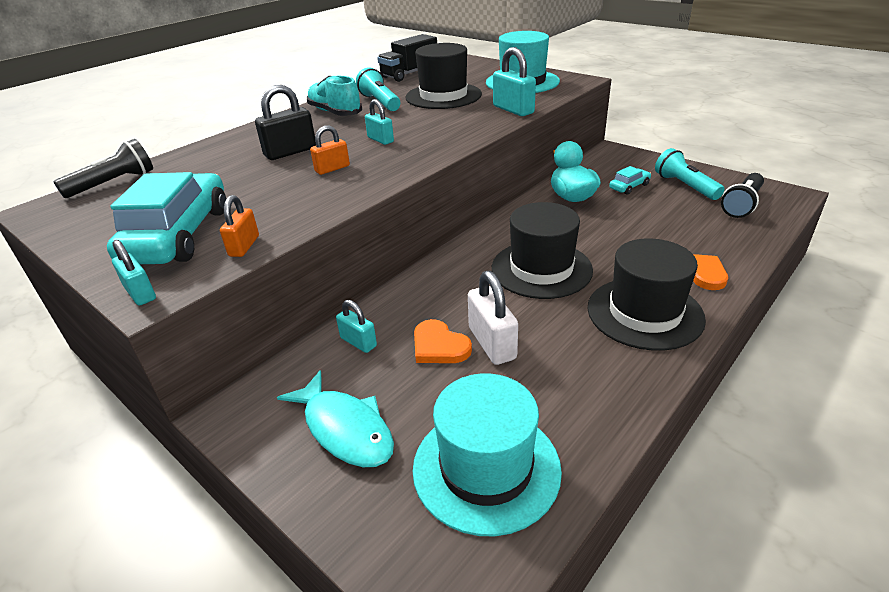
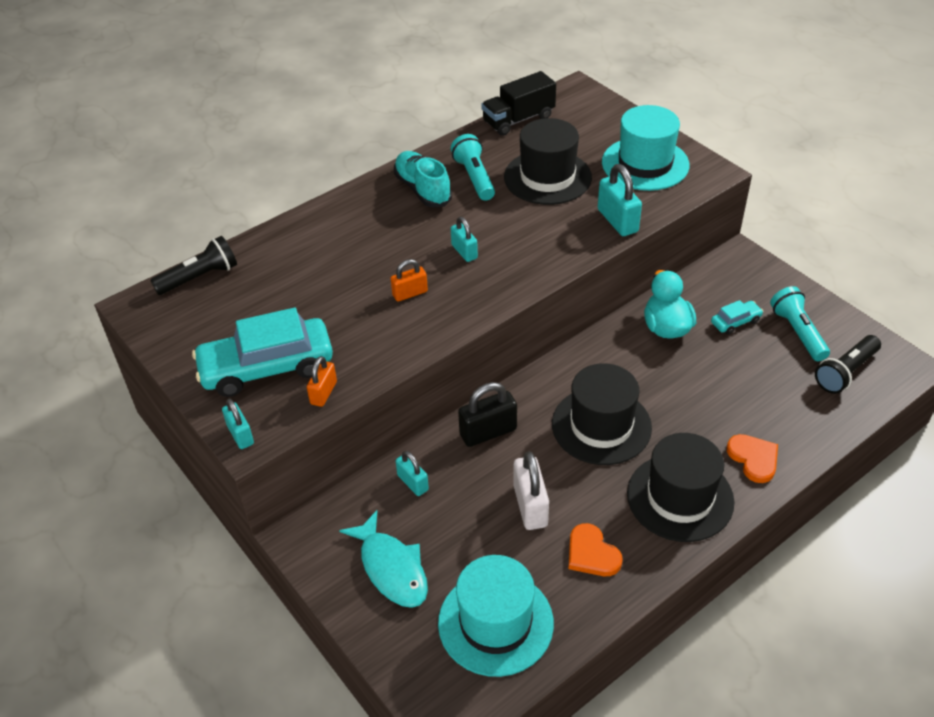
camera: 10 degrees right, 10 degrees up
turquoise car [107,172,226,264] -> turquoise car turned 120 degrees counterclockwise [192,308,333,397]
black padlock [255,85,316,160] -> black padlock moved to [458,382,517,447]
orange heart [414,319,472,363] -> orange heart moved to [569,523,623,576]

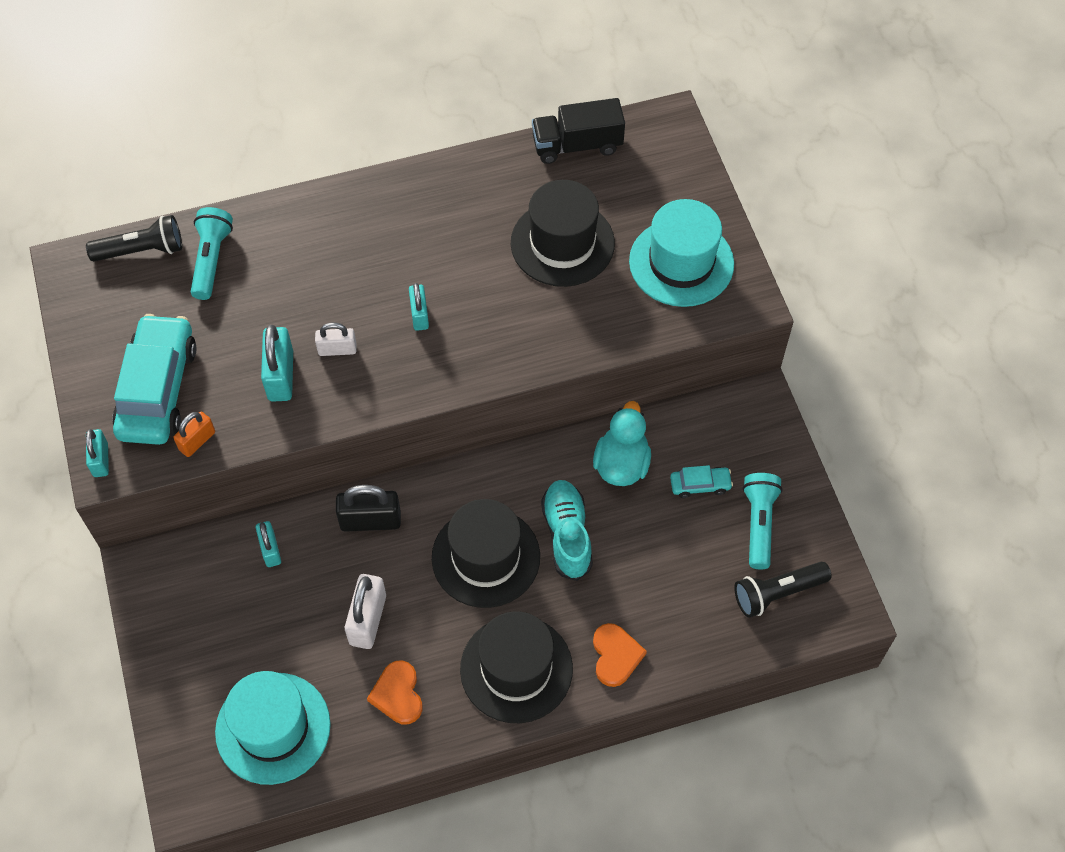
camera: 20 degrees right, 15 degrees up
turquoise car [192,308,333,397] -> turquoise car turned 90 degrees clockwise [112,314,196,445]
turquoise fish [339,510,428,608] -> none
orange padlock [390,259,428,301] -> white padlock [315,322,357,356]
turquoise shoe [394,151,452,207] -> turquoise shoe moved to [541,480,593,581]
turquoise flashlight [451,134,495,201] -> turquoise flashlight moved to [191,207,233,300]
turquoise padlock [598,164,642,236] -> turquoise padlock moved to [261,325,293,402]

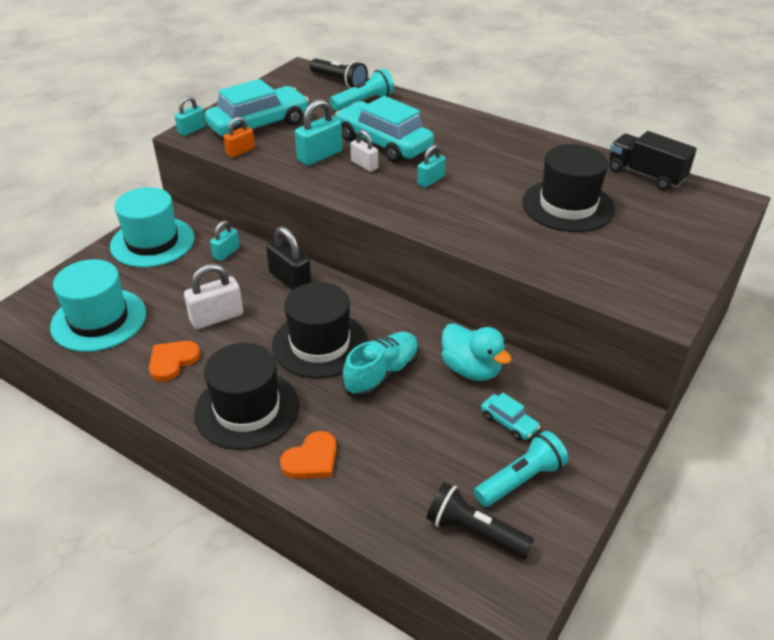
camera: 50 degrees right, 20 degrees down
orange padlock [173,412,215,457] -> orange padlock turned 45 degrees counterclockwise [224,117,255,158]
turquoise duck [593,401,651,486] -> turquoise duck turned 75 degrees clockwise [441,323,512,381]
turquoise hat [629,199,734,307] -> turquoise hat moved to [110,187,194,267]
none -> turquoise car [335,96,434,163]

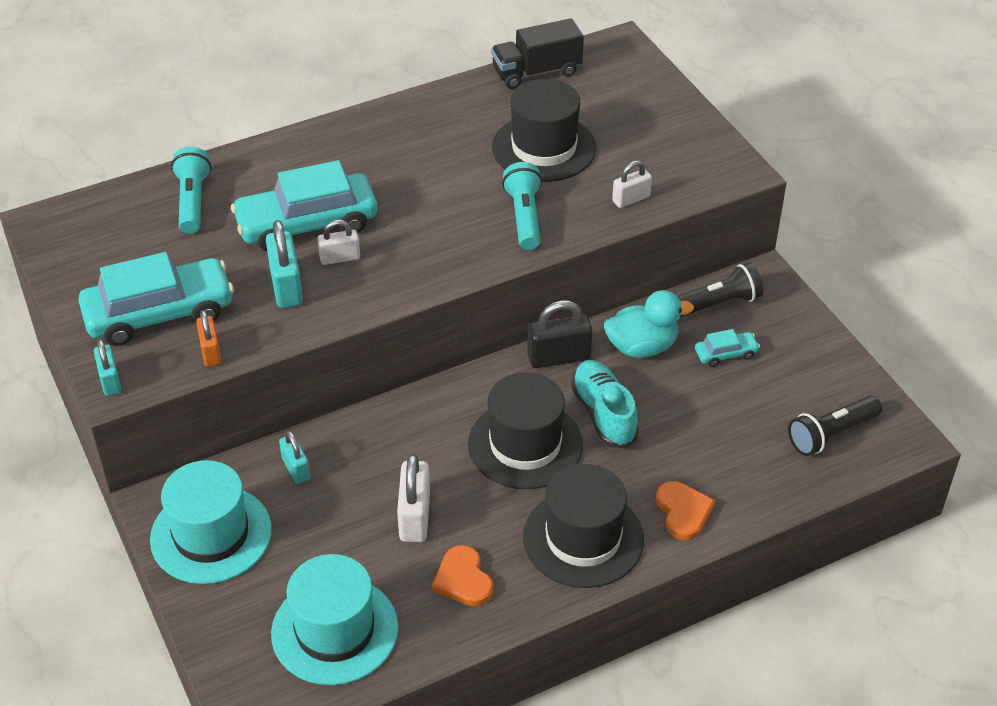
camera: 60 degrees left, 5 degrees up
turquoise car [205,79,309,137] -> turquoise car turned 75 degrees clockwise [78,252,234,346]
black padlock [266,226,312,290] -> black padlock moved to [527,300,592,368]
black flashlight [310,58,368,88] -> black flashlight moved to [677,263,763,317]
turquoise padlock [417,144,446,187] -> none
turquoise flashlight [474,431,568,507] -> turquoise flashlight moved to [502,162,542,250]
none -> white padlock [612,160,652,208]

